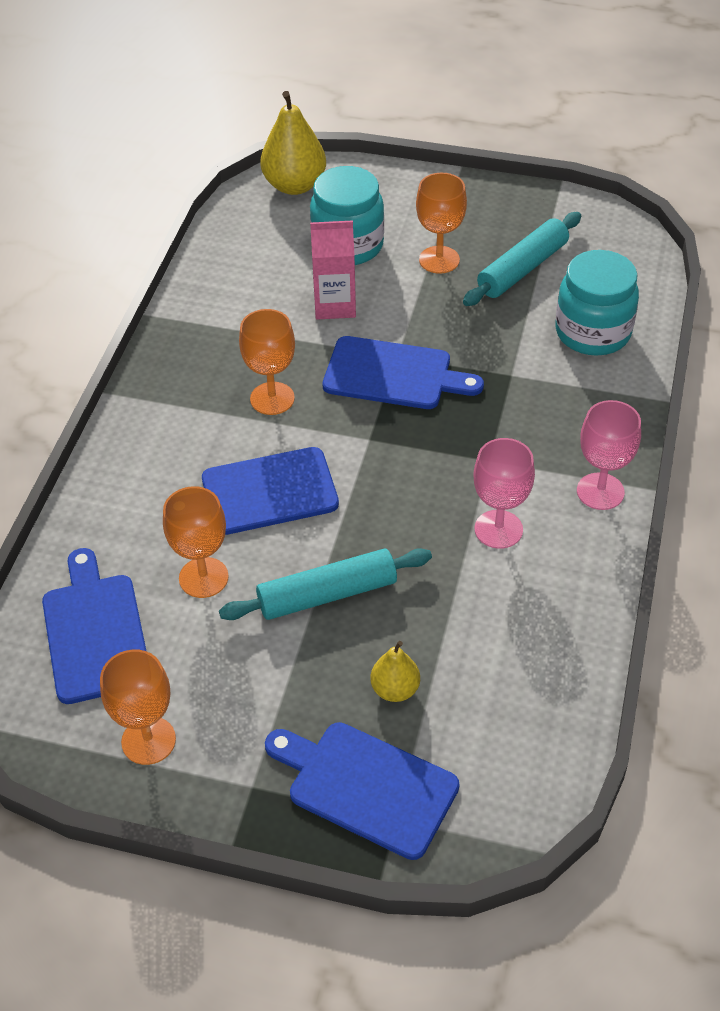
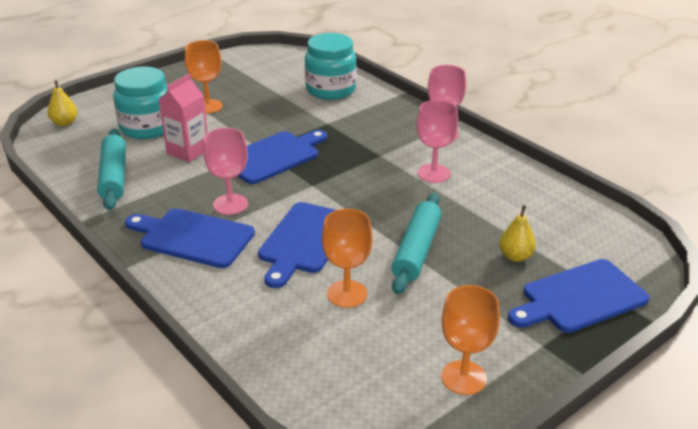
camera: 55 degrees left, 15 degrees down
blue cutting board [42,548,146,704] -> blue cutting board moved to [125,209,255,268]
orange goblet [239,309,295,415] -> pink goblet [203,128,248,215]
yellow pear [260,91,326,195] -> yellow pear [48,80,77,126], size x0.55
turquoise rolling pin [463,212,581,306] -> turquoise rolling pin moved to [97,129,126,210]

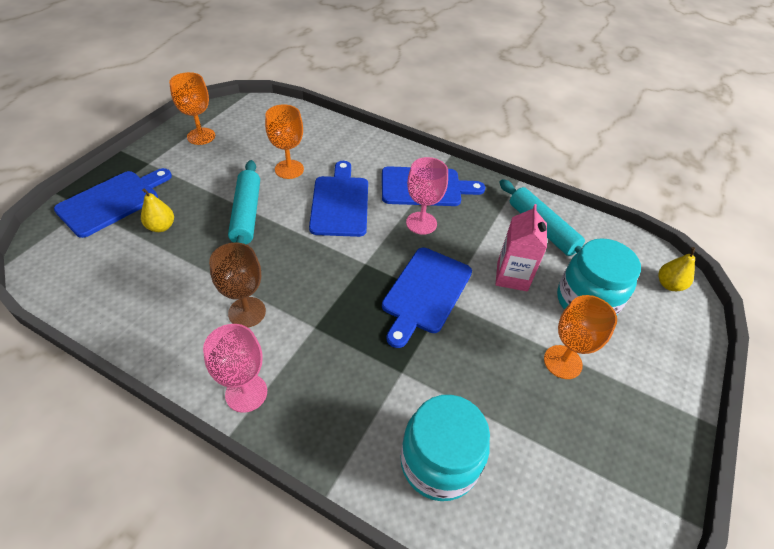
camera: 155 degrees right, 15 degrees up
pink goblet [417,100,458,183] -> brown goblet [209,242,266,327]

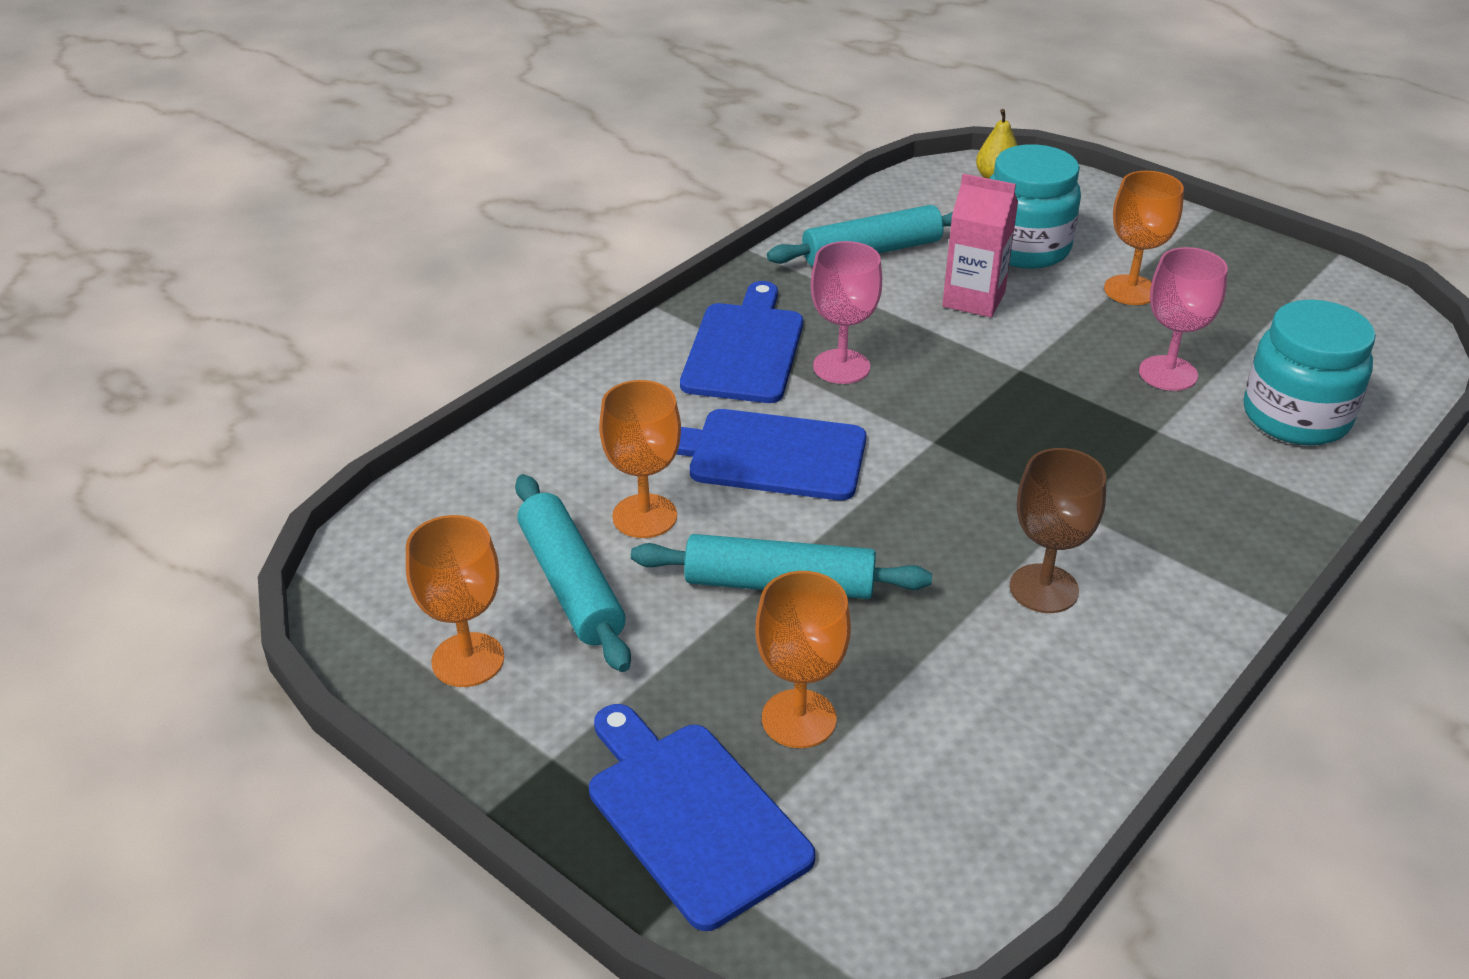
camera: 75 degrees left, 10 degrees down
yellow pear [141,188,174,232] -> orange goblet [755,571,851,748]
pink goblet [203,324,267,413] -> pink goblet moved to [1139,247,1228,391]
blue cutting board [382,248,472,348] -> none
none -> turquoise rolling pin [515,474,631,672]

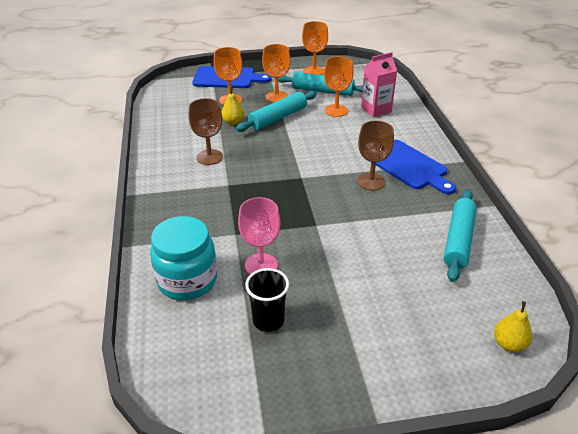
camera: 130 degrees right, 0 degrees up
blue cutting board [676,409,866,500] -> none
pink goblet [811,241,882,384] -> brown goblet [357,121,394,190]
pink carton [942,174,1018,317] -> pink carton moved to [361,52,397,117]
turquoise jar [990,144,1081,269] -> none
orange goblet [1104,171,1184,305] -> orange goblet moved to [262,44,291,102]
none -> yellow pear [221,87,244,125]
none -> black cup [245,268,289,332]

